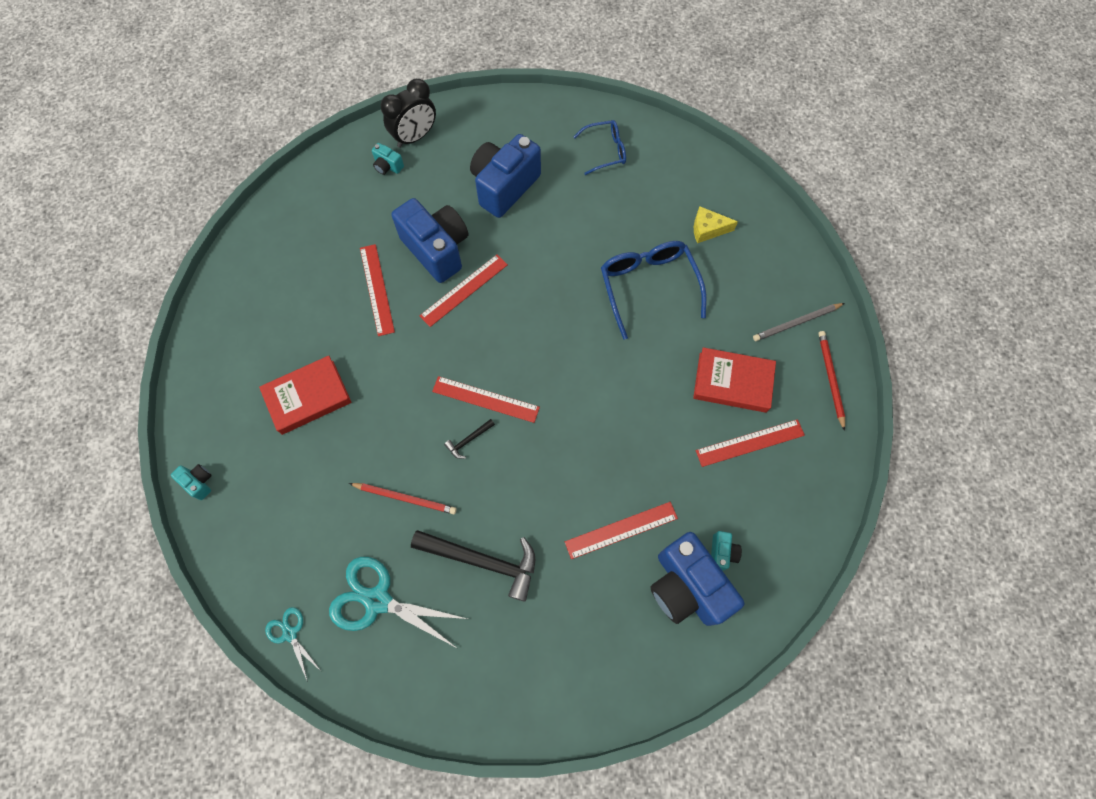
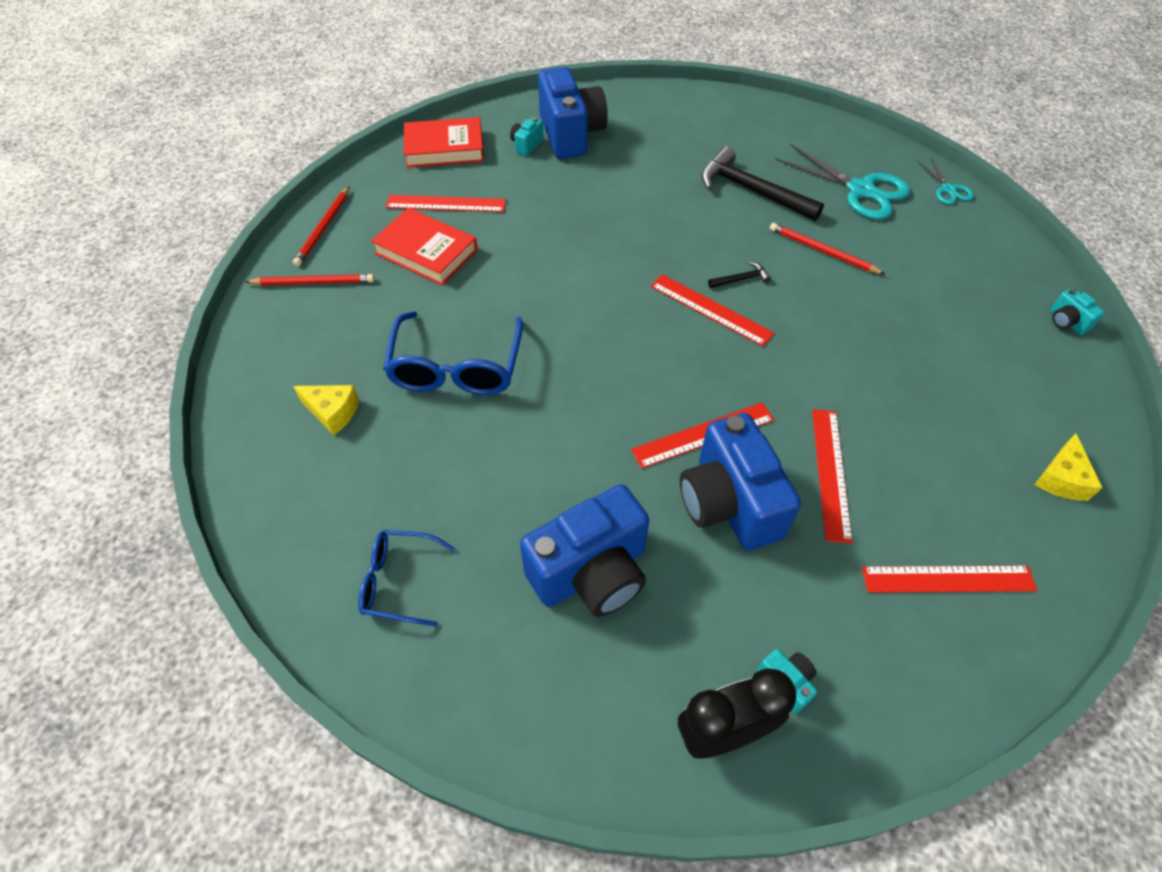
camera: 160 degrees left, 15 degrees down
red book [259,356,351,435] -> red book moved to [404,117,484,168]
red ruler [565,502,678,559] -> red ruler moved to [862,565,1037,593]
grey pencil [753,303,845,341] -> red pencil [246,274,374,286]
none -> yellow cheese [1034,433,1103,501]

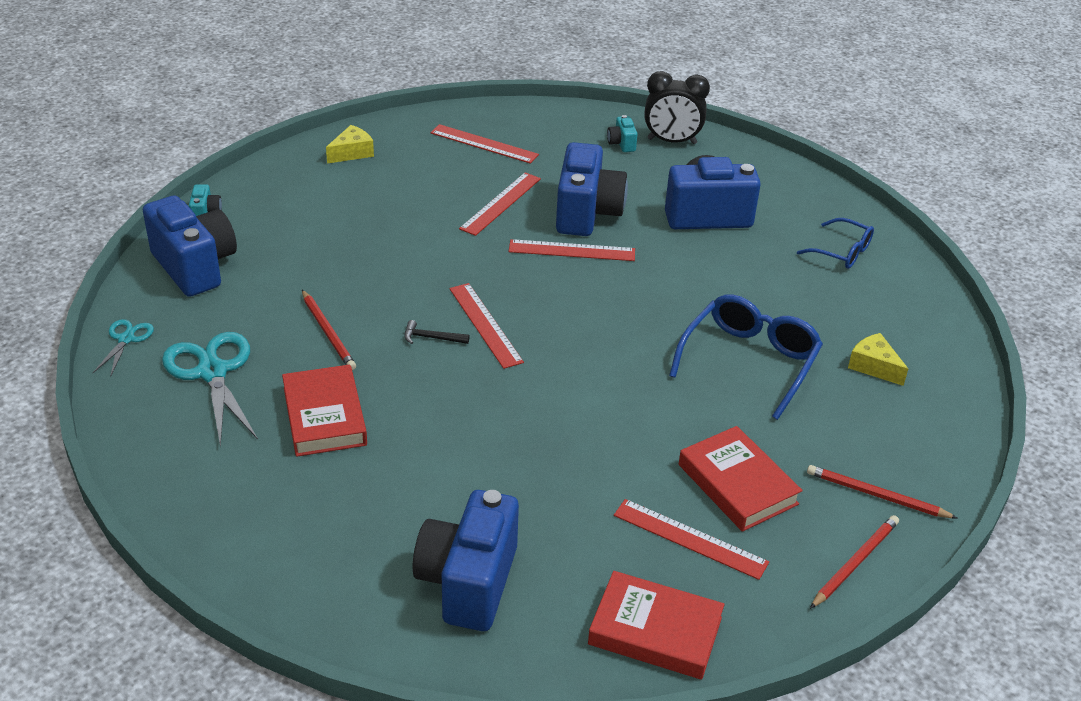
camera: 155 degrees left, 15 degrees down
turquoise camera [510,117,544,156] -> none
black hammer [701,146,824,221] -> red book [282,365,367,457]
none -> blue camera [143,196,237,297]

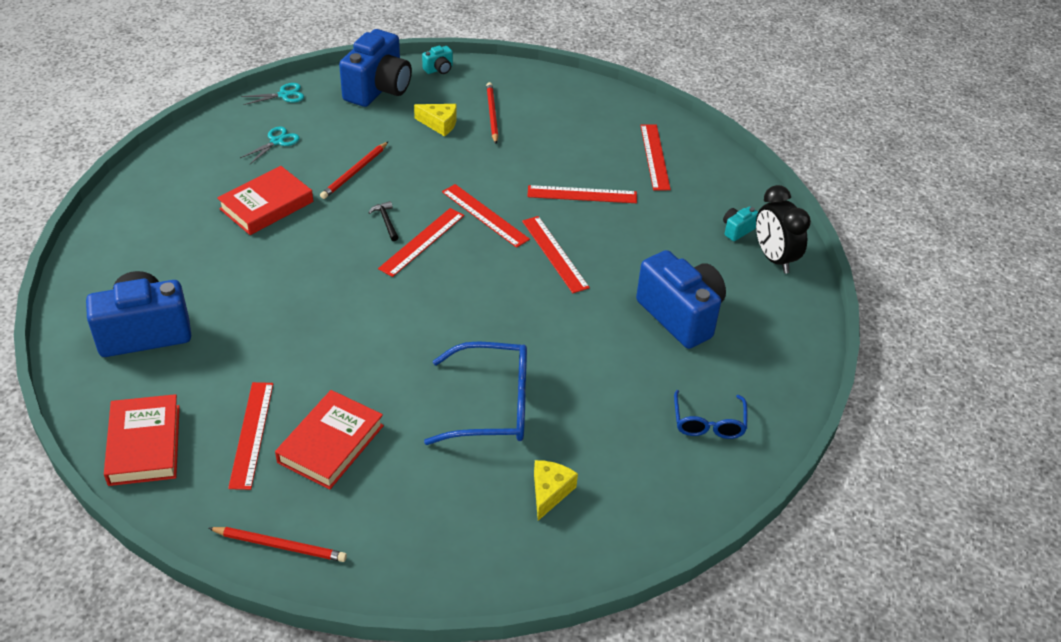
camera: 60 degrees right, 5 degrees up
turquoise scissors [162,332,258,448] -> turquoise scissors [240,126,300,164], size x0.52
yellow cheese [326,125,374,164] -> yellow cheese moved to [414,104,457,136]
blue camera [556,142,628,236] -> none
red pencil [807,465,957,518] -> red pencil moved to [486,82,498,144]
none -> red ruler [442,184,530,248]

